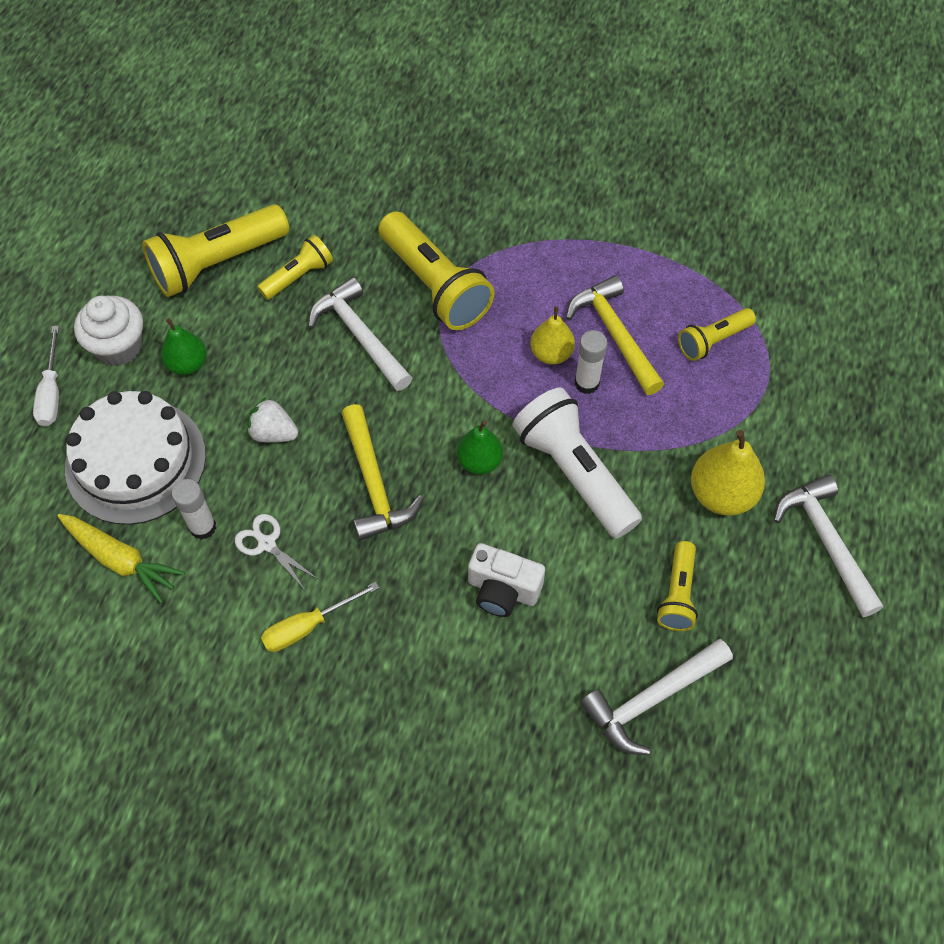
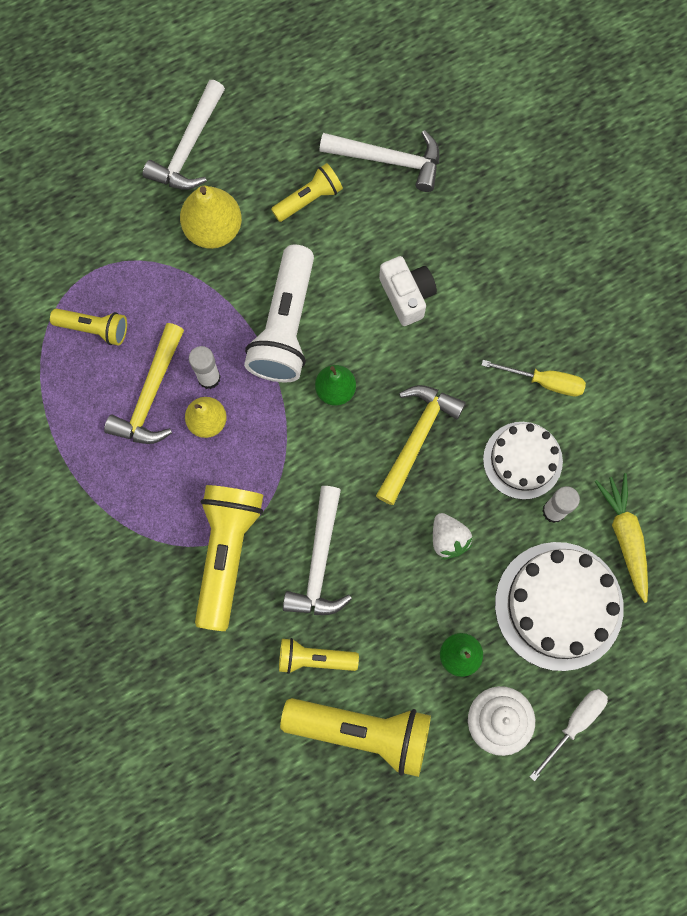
camera: 135 degrees left, 15 degrees up
white scissors [235,514,318,590] -> white cake [483,422,563,500]

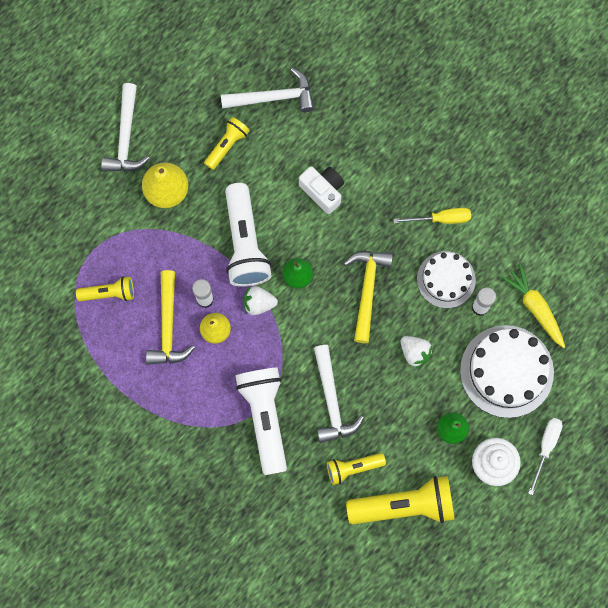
camera: 20 degrees left, 0 degrees up
yellow flashlight [195,485,263,631] -> white flashlight [236,368,287,475]
none -> white strawberry [243,286,278,315]

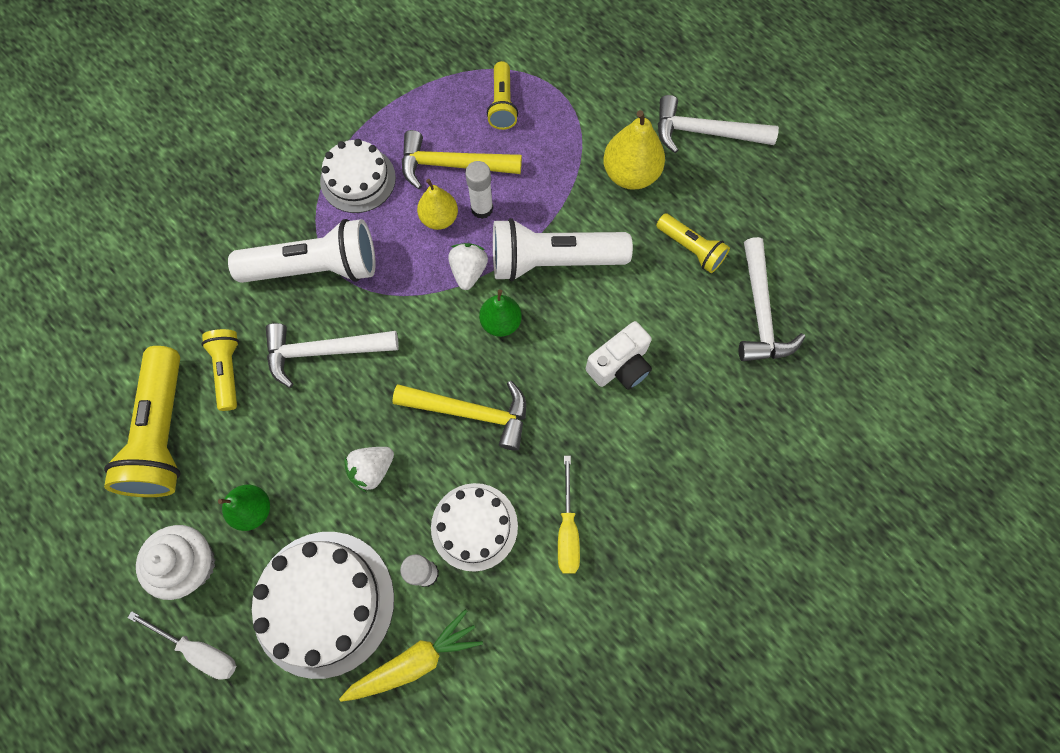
camera: 95 degrees right, 5 degrees down
none -> white cake [320,139,396,213]

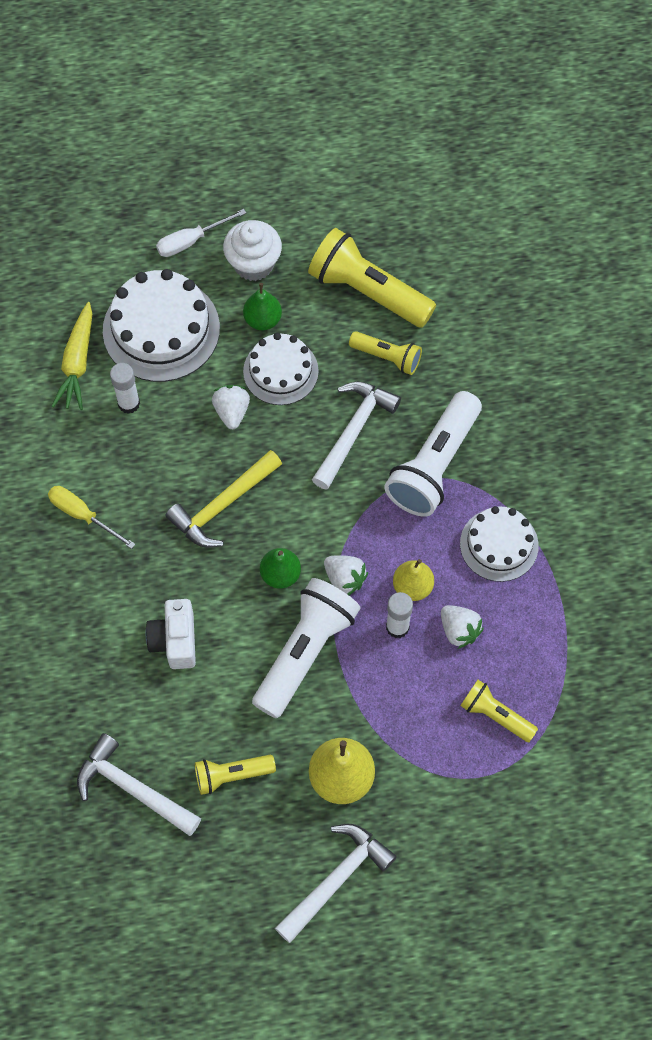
camera: 125 degrees right, 5 degrees down
yellow hammer [402,130,522,189] -> white strawberry [441,605,484,649]
white cake [431,483,518,572] -> white cake moved to [243,333,319,405]

